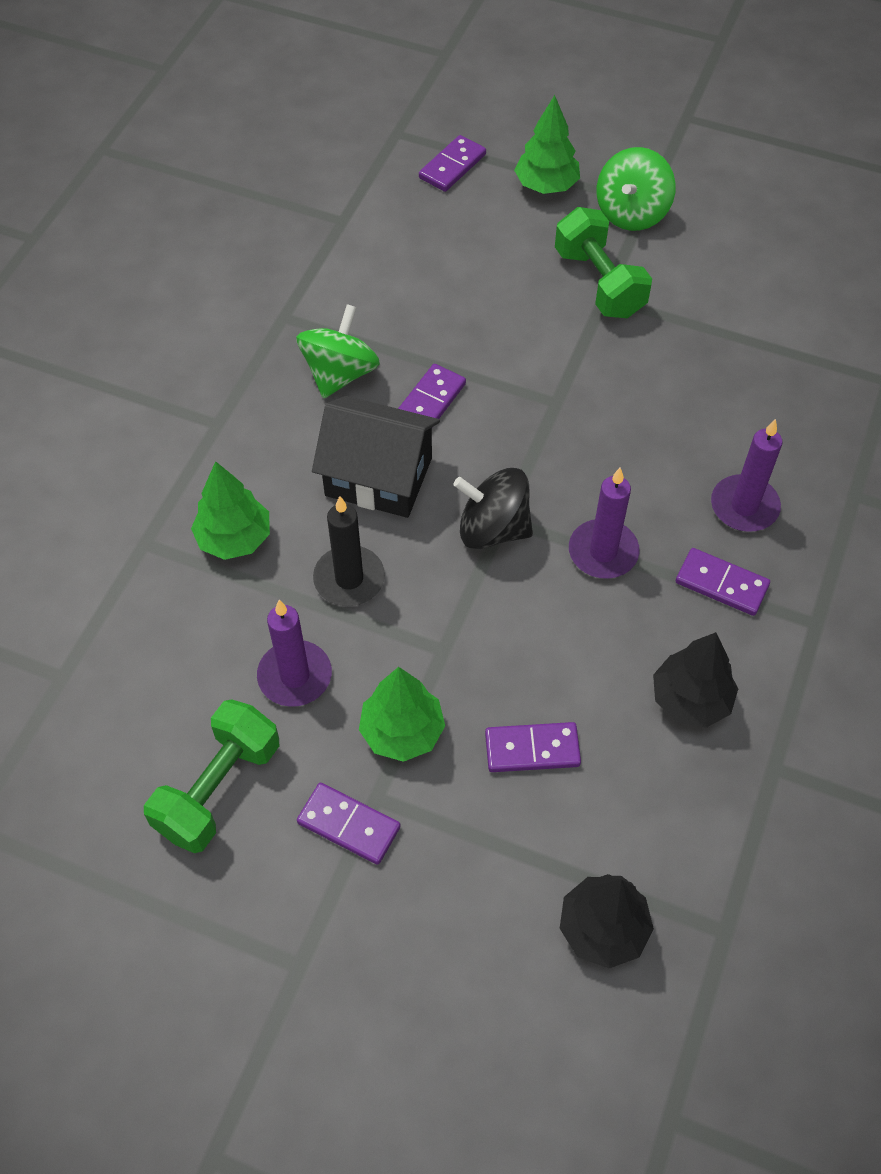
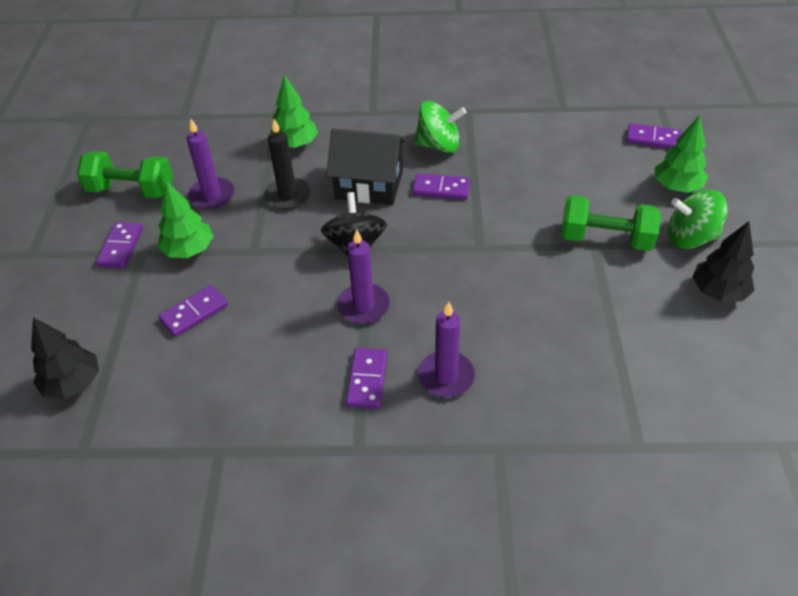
camera: 70 degrees right, 10 degrees down
black house [312,396,440,518] -> black house turned 75 degrees counterclockwise [326,128,407,205]
purple domino [485,722,581,772] -> purple domino turned 75 degrees clockwise [158,285,228,337]
green dumbbell [555,207,652,318] -> green dumbbell turned 60 degrees clockwise [561,195,661,251]
black tree [653,632,738,728] -> black tree moved to [692,221,755,302]

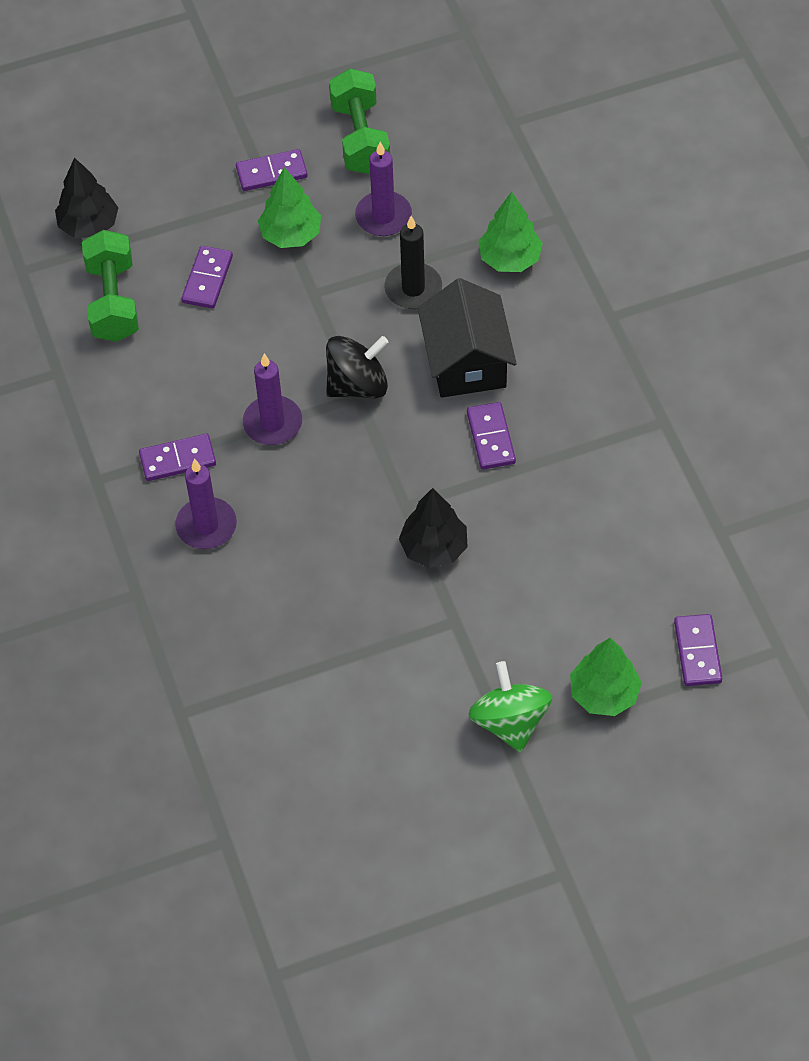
camera: 70 degrees right, 10 degrees up
purple domino [158,285,228,337] -> purple domino turned 75 degrees clockwise [181,246,233,309]
green spinning top [414,101,466,153] -> none
green dumbbell [561,195,661,251] -> green dumbbell moved to [82,230,139,342]
black tree [692,221,755,302] -> black tree moved to [399,488,468,568]

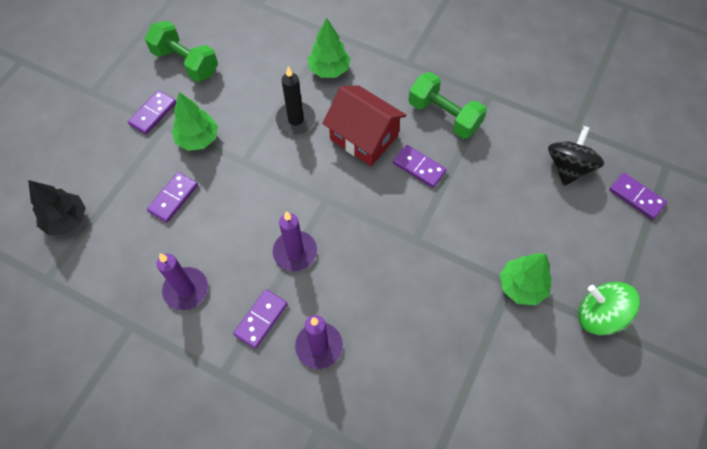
camera: 45 degrees left, 5 degrees up
green dumbbell [82,230,139,342] -> green dumbbell moved to [408,72,487,139]
purple domino [181,246,233,309] -> purple domino turned 60 degrees clockwise [147,172,198,223]
black spinning top [326,336,388,398] -> black spinning top moved to [548,126,604,186]
purple candle [355,142,412,236] -> purple candle moved to [156,254,208,310]
black tree [399,488,468,568] -> none
black house [418,278,517,398] -> red house [322,85,407,166]
green tree [570,638,642,716] -> green tree moved to [500,253,552,305]

